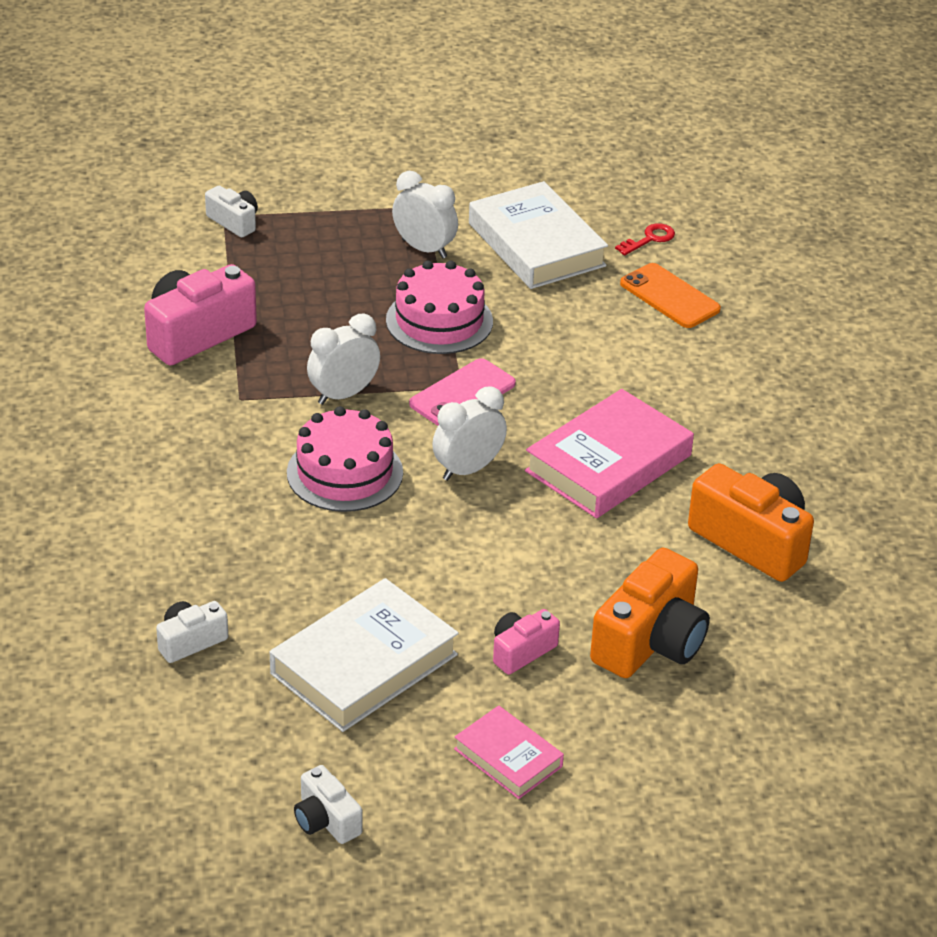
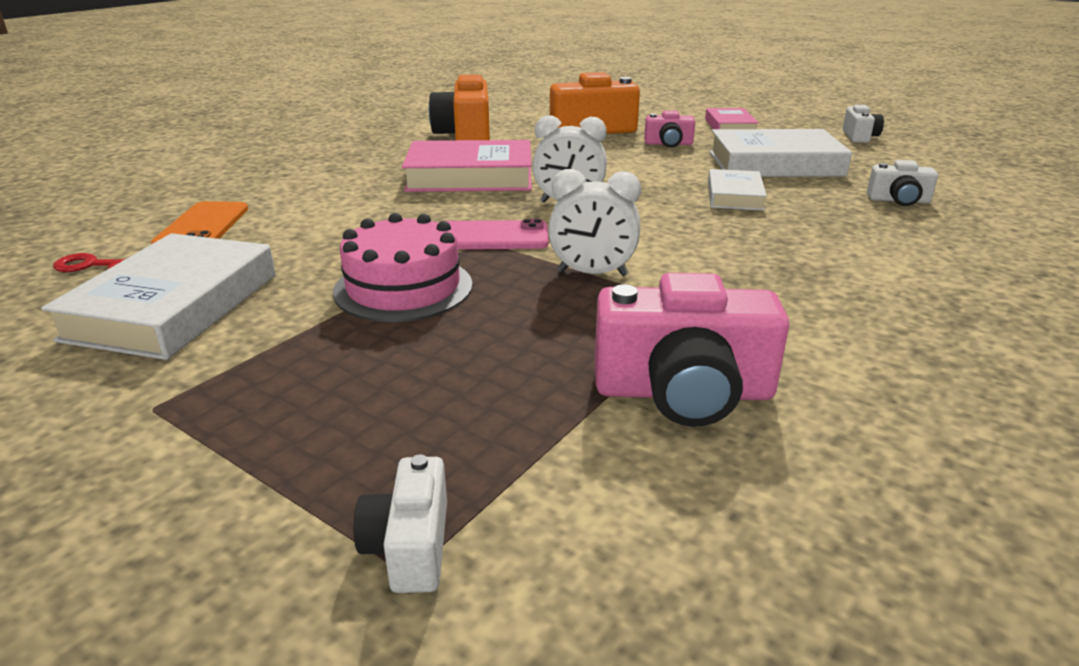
camera: 135 degrees left, 10 degrees down
pink cake [287,406,403,512] -> none
white clock [392,171,458,258] -> none
none -> white book [708,169,767,211]

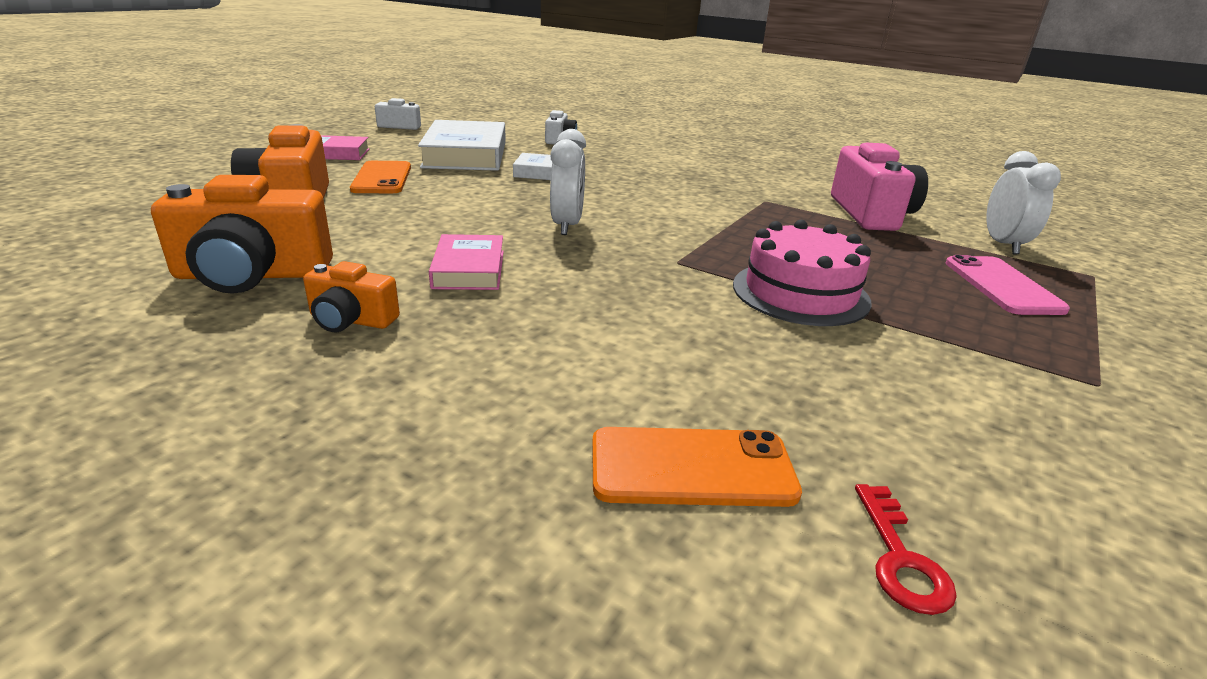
camera: 95 degrees left, 0 degrees up
white book [41,233,275,360] -> none
white camera [354,455,447,593] -> none
pink book [402,140,532,192] -> pink book [429,234,504,290], size x0.56
pink phone [438,219,548,249] -> pink phone moved to [945,255,1070,315]
white clock [548,169,641,276] -> white clock moved to [986,151,1061,254]
pink camera [644,110,695,148] -> orange phone [350,161,411,193]
none -> orange camera [303,261,400,333]

